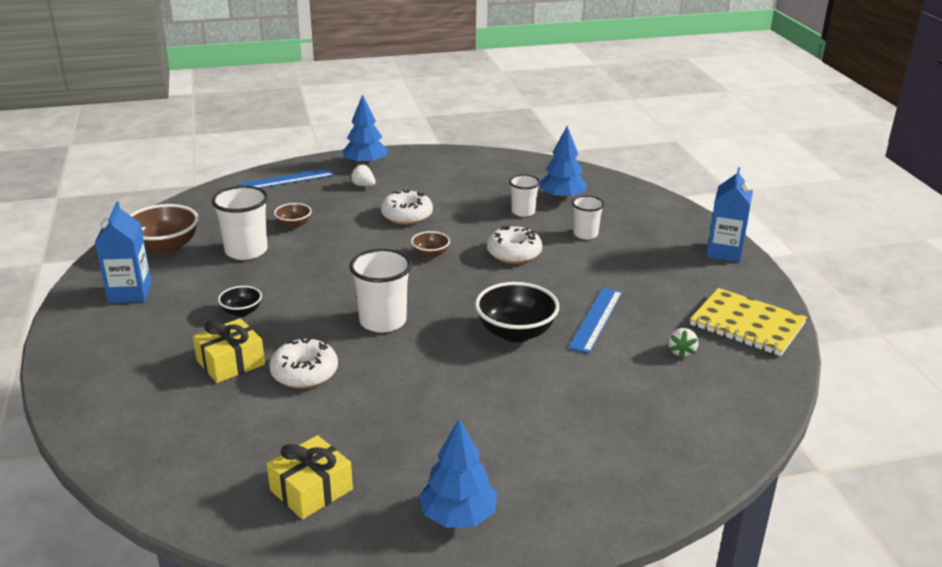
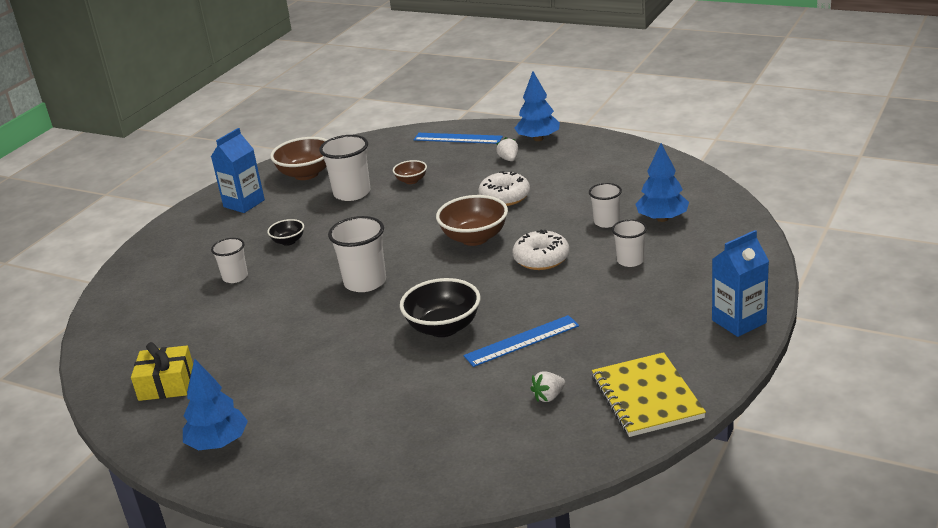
camera: 45 degrees right, 0 degrees up
yellow gift [193,318,265,383] -> white cup [211,238,248,283]
white donut [269,338,338,389] -> none
brown bowl [411,231,450,259] -> brown bowl [436,195,508,246], size x1.88

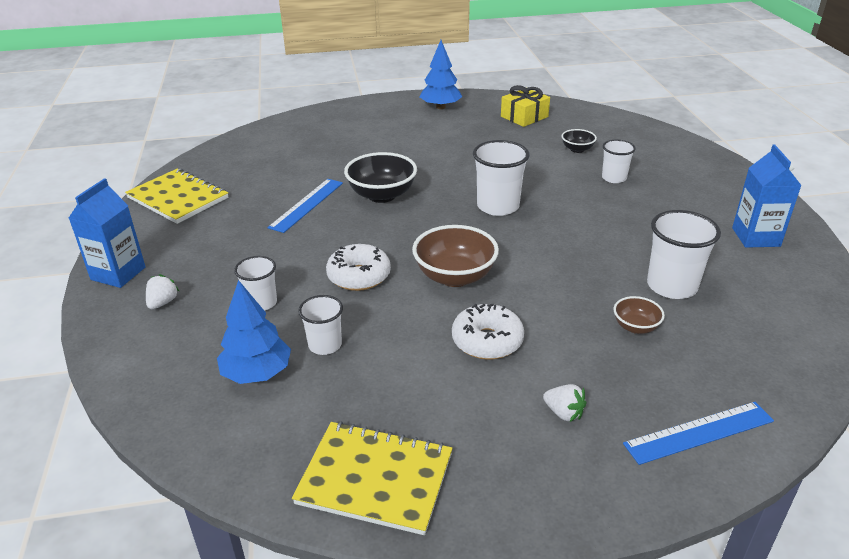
camera: 140 degrees right, 5 degrees up
black bowl [267,219,304,246] -> black bowl moved to [561,129,597,153]
brown bowl [270,137,327,180] -> none
blue tree [515,71,560,141] -> none
white strawberry [530,371,565,402] -> white strawberry moved to [146,274,179,309]
none -> yellow notebook [292,421,453,535]

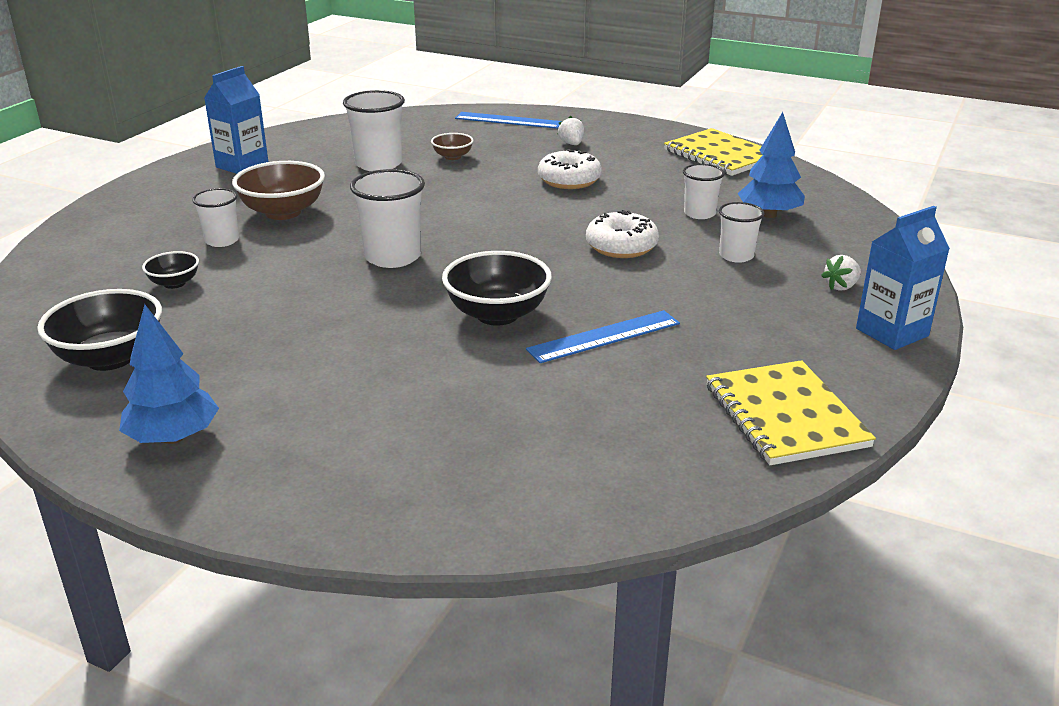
camera: 145 degrees left, 5 degrees down
brown bowl [412,225,499,287] -> brown bowl moved to [232,161,325,220]
yellow gift [501,85,550,127] -> black bowl [37,289,162,371]

